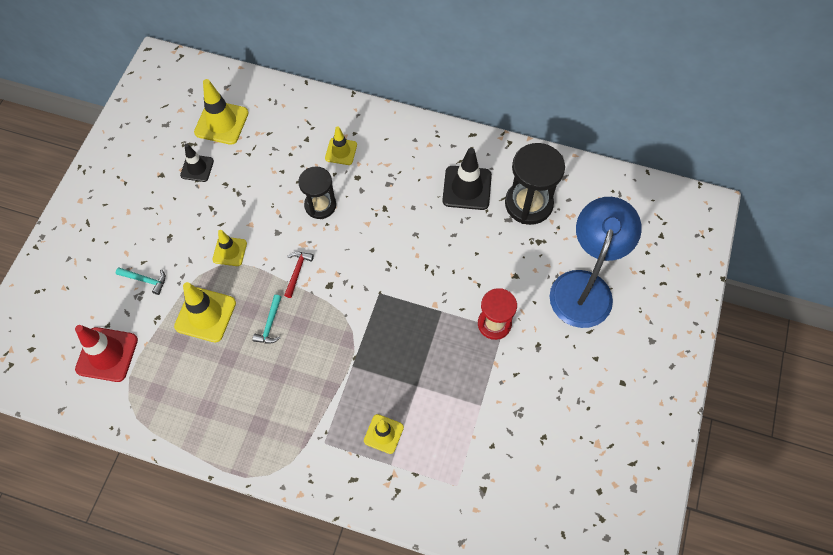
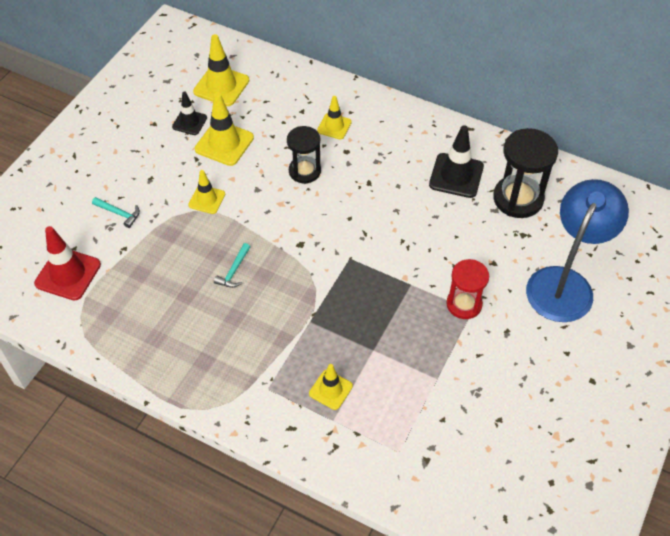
camera: 10 degrees right, 10 degrees down
yellow traffic cone [174,282,236,342] -> yellow traffic cone moved to [195,93,254,166]
red hammer [284,252,314,298] -> none

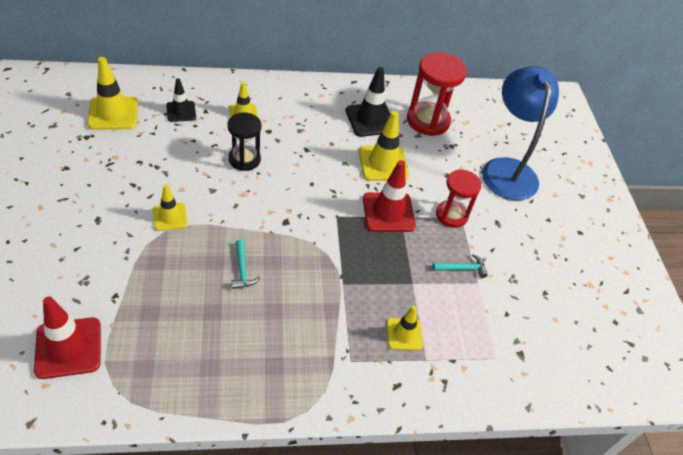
camera: 40 degrees left, 5 degrees down
turquoise hammer [92,197,140,228] -> turquoise hammer moved to [433,254,488,278]
black traffic cone [172,92,207,135] -> black traffic cone moved to [166,78,196,122]
yellow traffic cone [195,93,254,166] -> yellow traffic cone moved to [359,111,409,181]
black hourglass [493,128,558,218] -> red hourglass [407,52,467,136]
none -> red traffic cone [363,160,416,232]

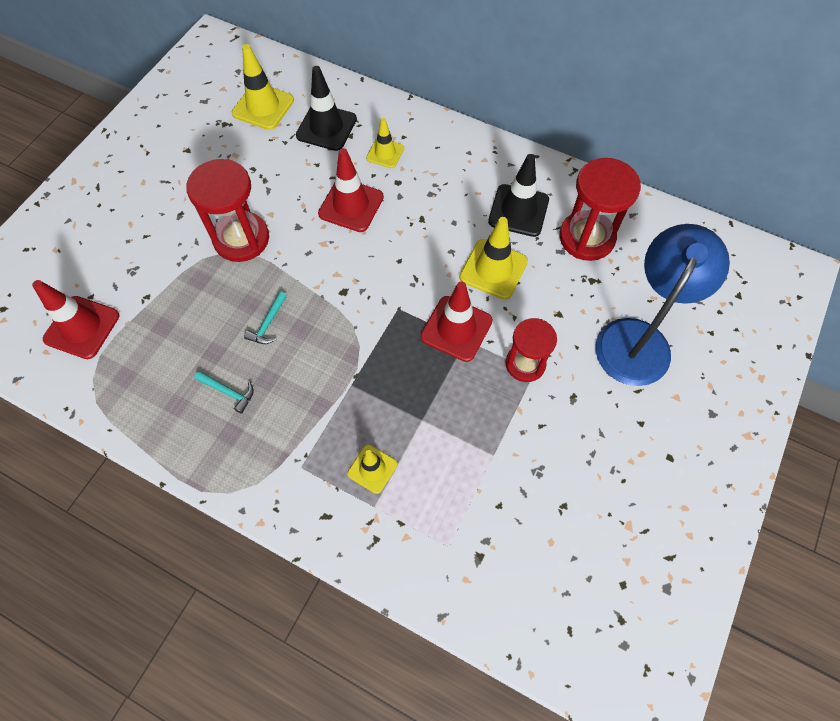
camera: 40 degrees right, 15 degrees up
yellow traffic cone [153,184,188,231] -> red hourglass [186,159,269,262]
black traffic cone [166,78,196,122] -> black traffic cone [296,66,357,151], size x1.62
black hourglass [227,112,262,171] -> red traffic cone [318,148,384,232]
turquoise hammer [433,254,488,278] -> turquoise hammer moved to [194,371,254,414]

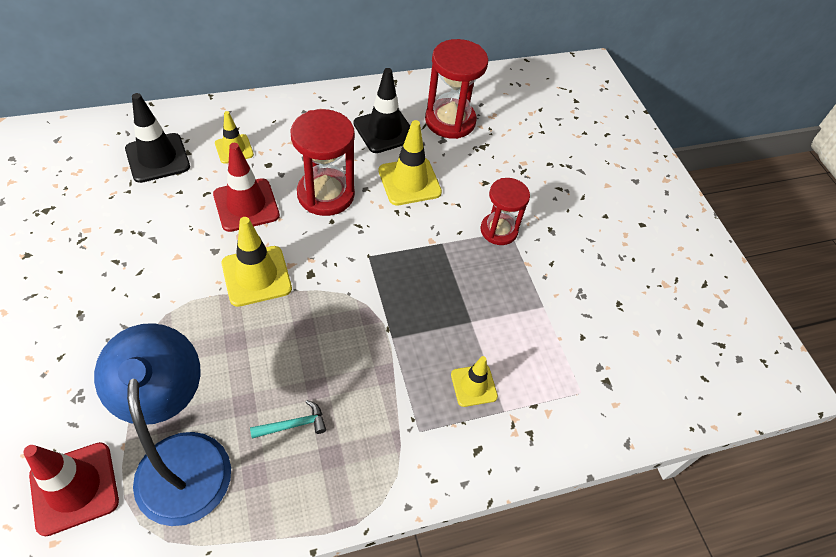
camera: 50 degrees left, 10 degrees down
red hourglass [186,159,269,262] -> red hourglass moved to [291,109,355,216]
yellow traffic cone [232,44,294,130] -> yellow traffic cone moved to [222,217,292,307]
turquoise hammer [244,291,287,344] -> none
red traffic cone [420,281,493,362] -> none
blue lamp [596,224,730,386] -> blue lamp moved to [94,323,231,526]

